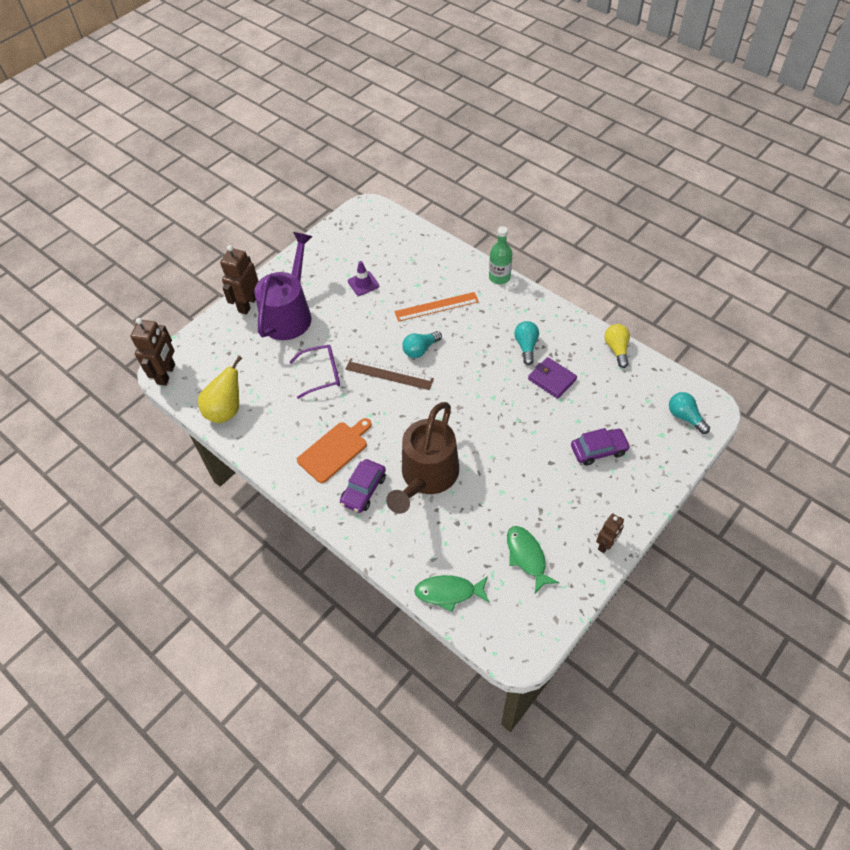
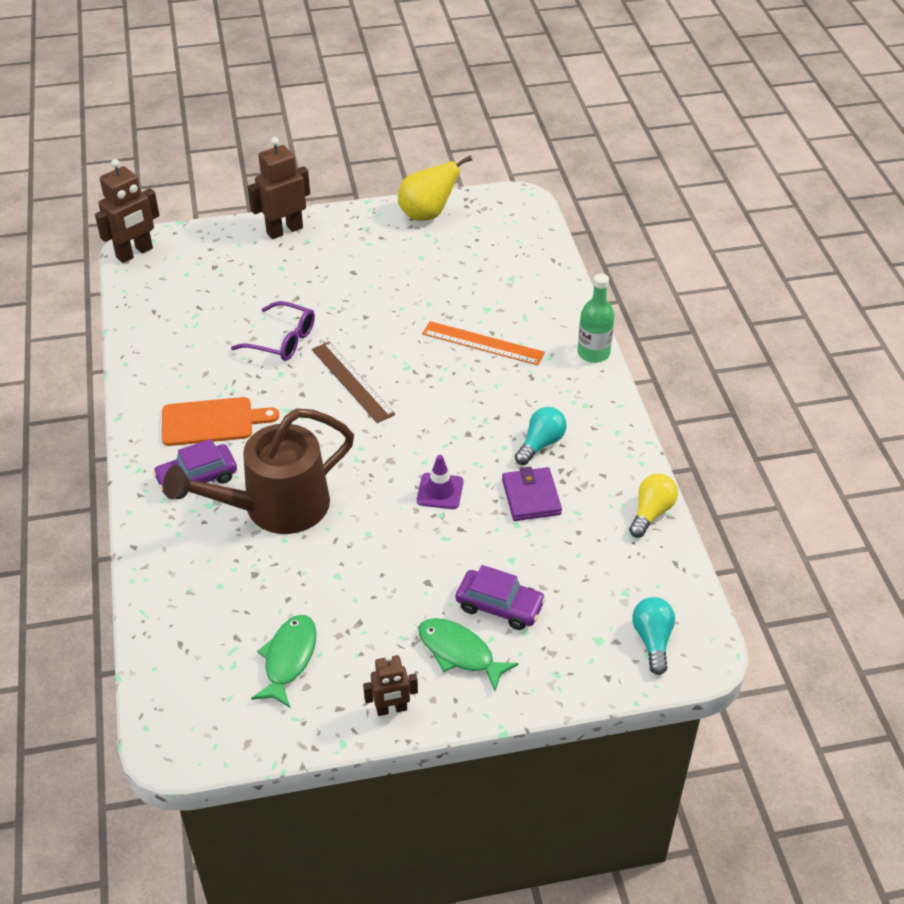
camera: 35 degrees right, 10 degrees down
yellow pear [198,356,242,423] -> yellow pear moved to [398,155,472,221]
purple watering can [254,232,313,340] -> none
purple traffic cone [348,261,379,296] -> purple traffic cone moved to [417,455,464,509]
turquoise light bulb [402,331,442,358] -> none
green fish [414,575,490,612] -> green fish moved to [418,618,519,691]

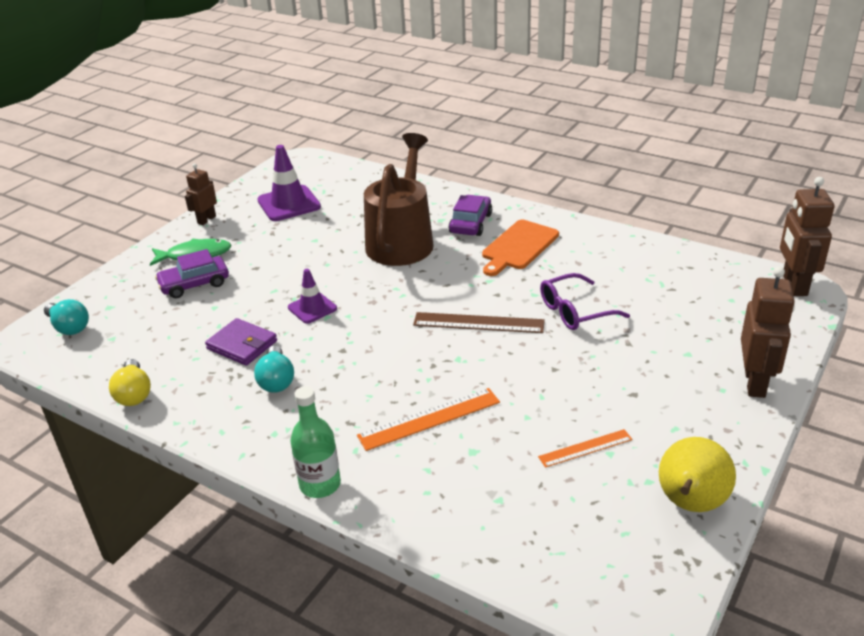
camera: 135 degrees right, 10 degrees down
green fish [251,615,317,708] -> purple traffic cone [257,145,321,221]
none -> orange ruler [538,429,632,468]

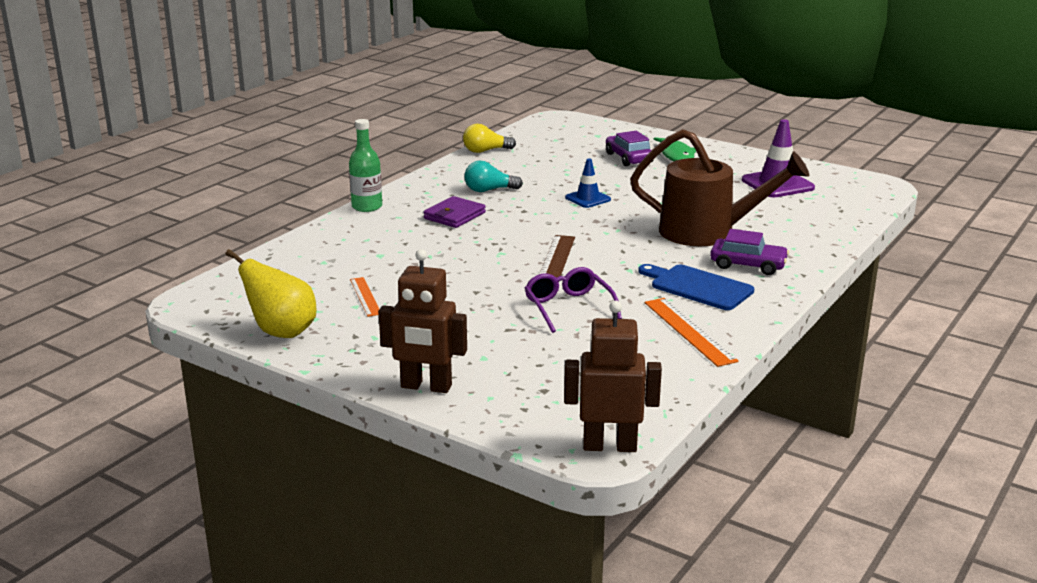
camera: 90 degrees right, 10 degrees down
turquoise light bulb [44,299,89,335] -> none
brown robot [185,163,217,225] -> none
purple wallet [205,318,277,366] -> purple wallet moved to [423,196,486,228]
purple traffic cone [288,269,337,324] -> blue traffic cone [565,158,611,208]
orange ruler [357,388,500,451] -> orange ruler moved to [645,298,739,367]
orange cutting board [482,220,559,276] -> blue cutting board [638,264,754,310]

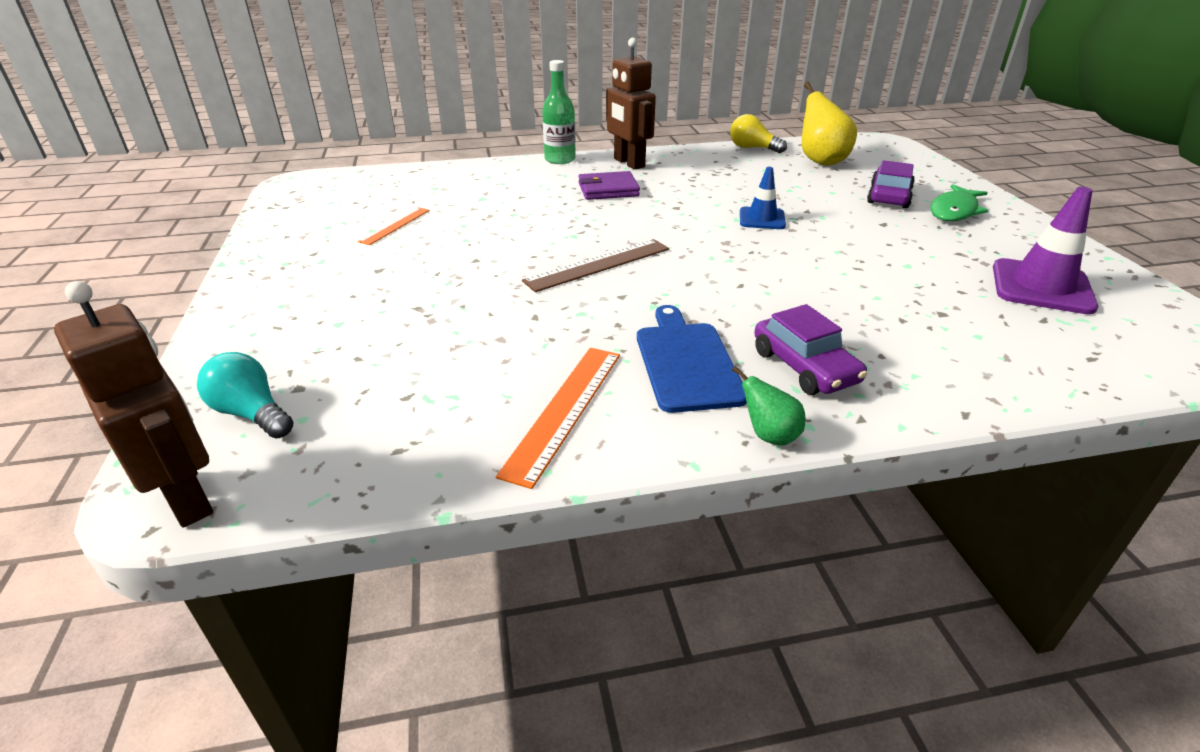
camera: 45 degrees right, 10 degrees up
yellow pear [226,249,316,338] -> yellow pear moved to [802,82,857,166]
brown robot [379,249,467,393] -> brown robot moved to [606,38,656,169]
turquoise light bulb [464,161,523,192] -> turquoise light bulb moved to [197,352,293,438]
purple glasses [525,267,622,333] -> none
brown watering can [630,129,809,246] -> none
none -> green pear [732,366,806,445]

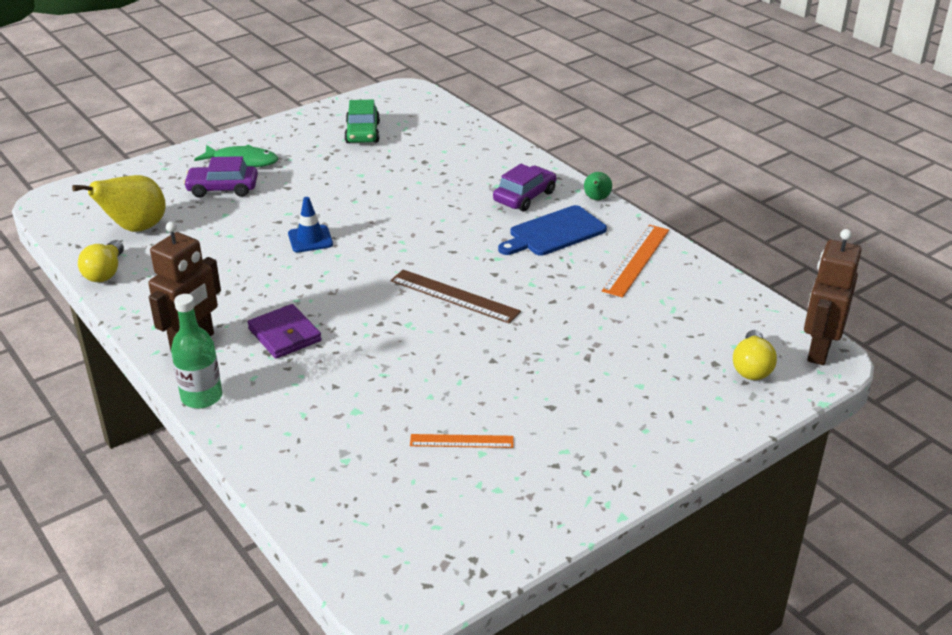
camera: 115 degrees left, 0 degrees up
turquoise light bulb [197,352,293,438] -> yellow light bulb [733,330,777,380]
orange ruler [496,348,620,489] -> orange ruler turned 60 degrees counterclockwise [602,225,669,297]
purple traffic cone [993,187,1098,314] -> green car [344,100,380,143]

